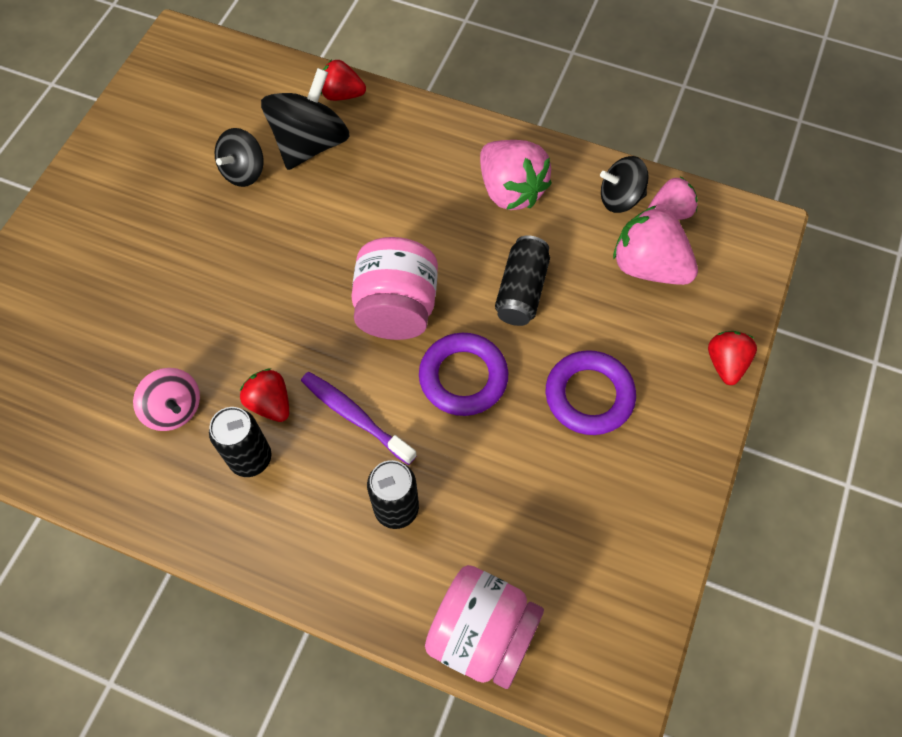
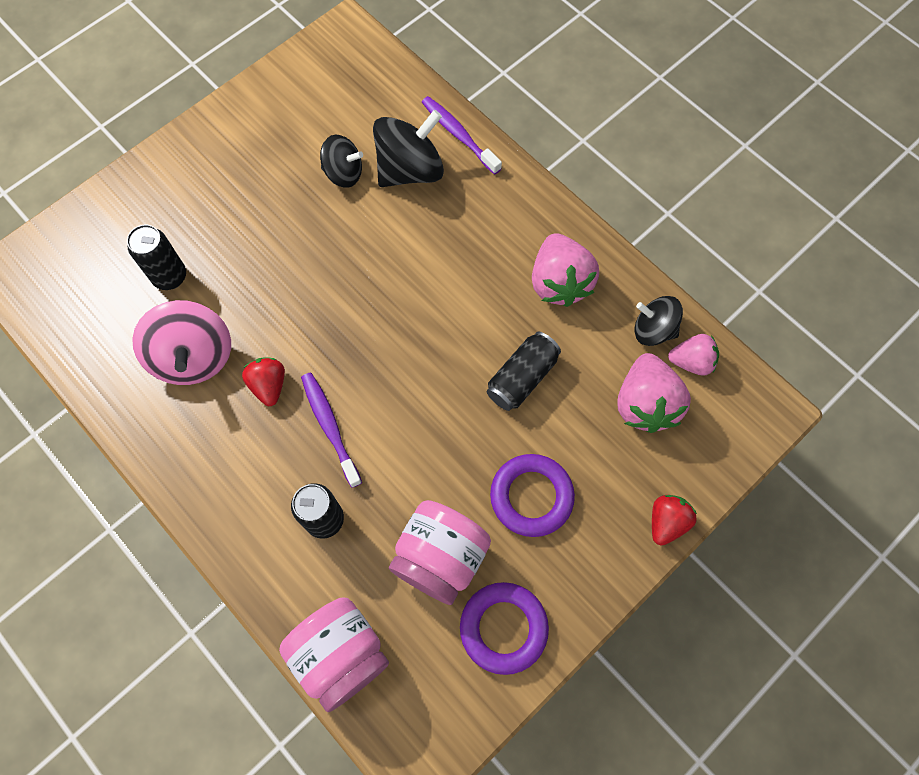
camera: 25 degrees right, 5 degrees up
pink spinning top [133,368,200,431] -> pink spinning top [132,300,231,385], size x1.61
black can [209,407,272,477] -> black can moved to [127,225,186,290]
black spinning top [214,128,264,187] -> black spinning top turned 135 degrees counterclockwise [320,135,363,188]
red strawberry [321,60,366,101] -> purple toothbrush [422,96,502,175]
pink jar [351,237,438,340] -> pink jar moved to [389,500,491,605]
purple ring [419,333,508,416] -> purple ring moved to [460,582,549,675]
pink strawberry [613,205,698,285] -> pink strawberry turned 150 degrees counterclockwise [618,353,691,433]

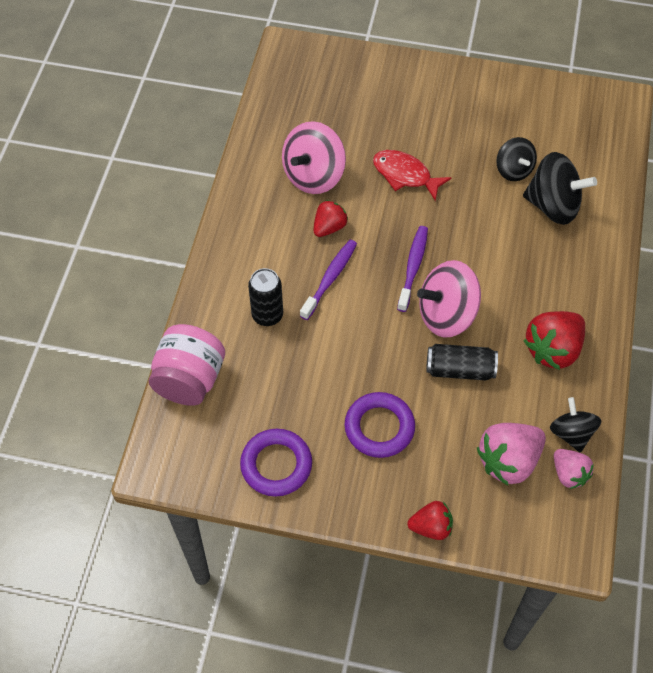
camera: 55 degrees right, 10 degrees down
black can [127,225,186,290] -> none
pink jar [389,500,491,605] -> none
purple toothbrush [422,96,502,175] -> purple toothbrush moved to [397,226,428,312]
pink strawberry [532,233,599,307] -> red strawberry [523,311,585,370]
none -> red fish [373,150,452,201]
none -> pink spinning top [417,260,481,337]

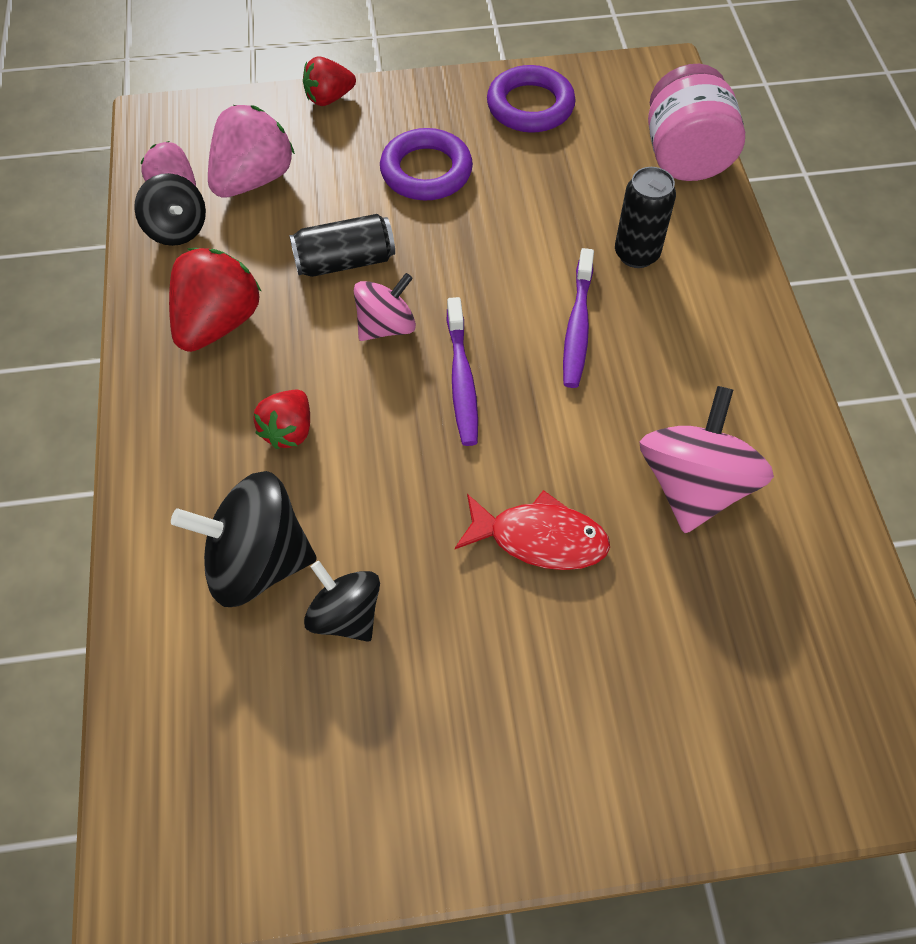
camera: 160 degrees right, 0 degrees up
red strawberry [313,200,348,237] -> red strawberry moved to [253,390,310,449]
pink spinning top [417,260,481,337] -> pink spinning top [354,273,416,341], size x0.62

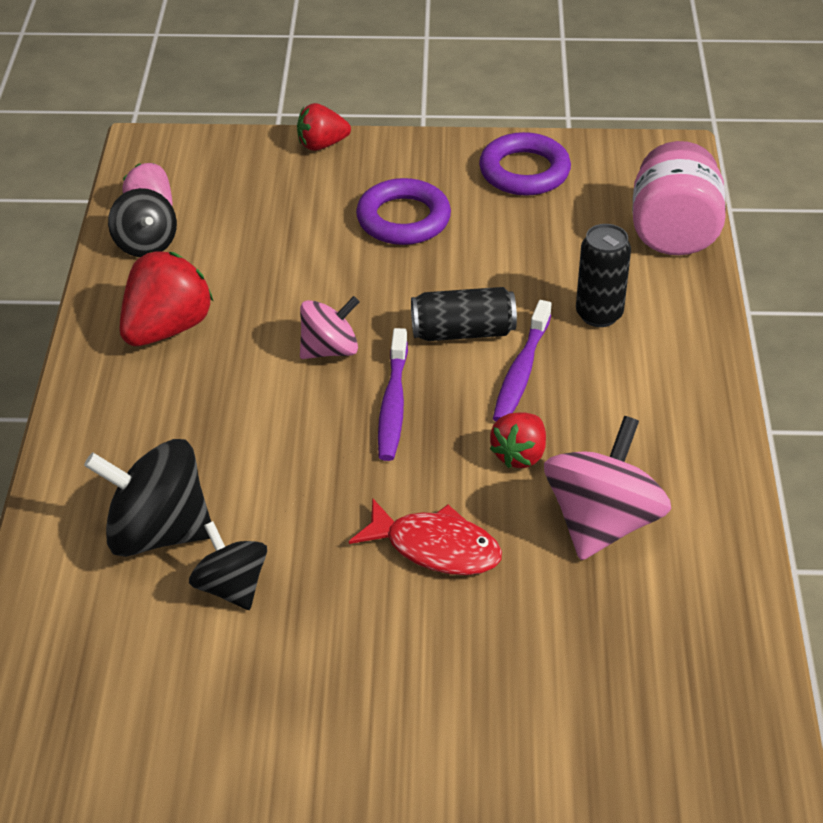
camera: 10 degrees right, 15 degrees down
pink strawberry [208,105,295,198] -> none
red strawberry [253,390,310,449] -> red strawberry moved to [490,412,546,468]
black can [289,214,395,277] -> black can moved to [411,287,517,341]

